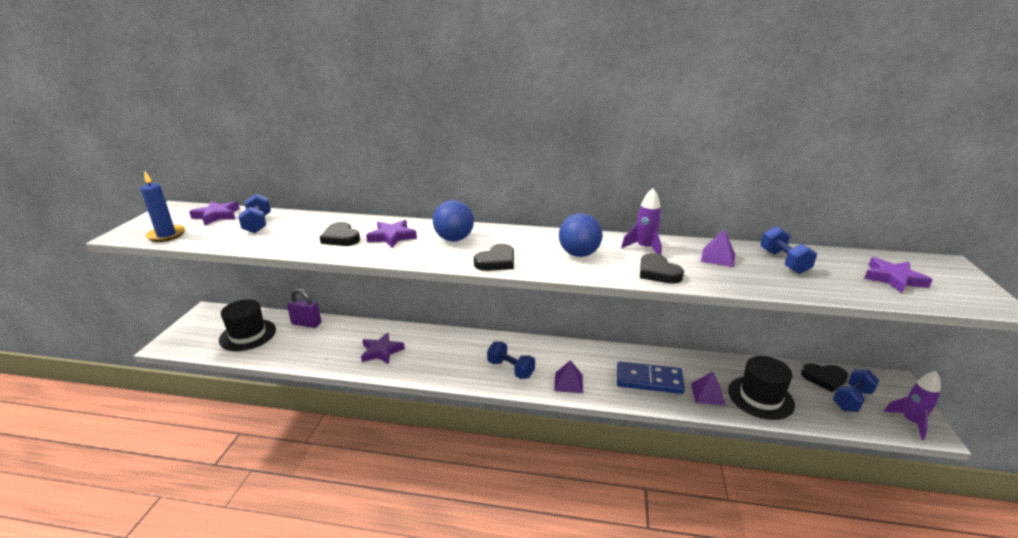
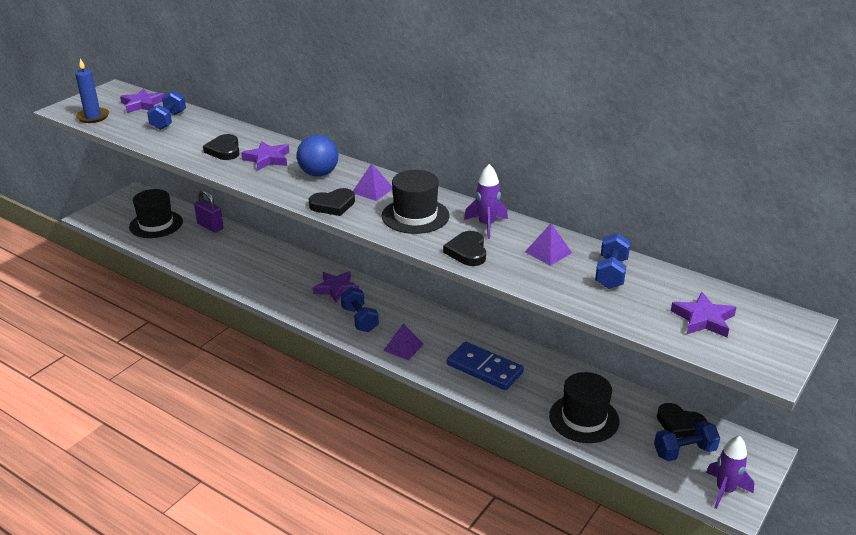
camera: 25 degrees right, 5 degrees up
purple star [361,332,405,364] -> purple star moved to [313,271,359,302]
blue ball [559,213,603,257] -> black hat [382,170,449,234]
purple pyramid [691,372,726,406] -> purple pyramid moved to [353,163,392,201]

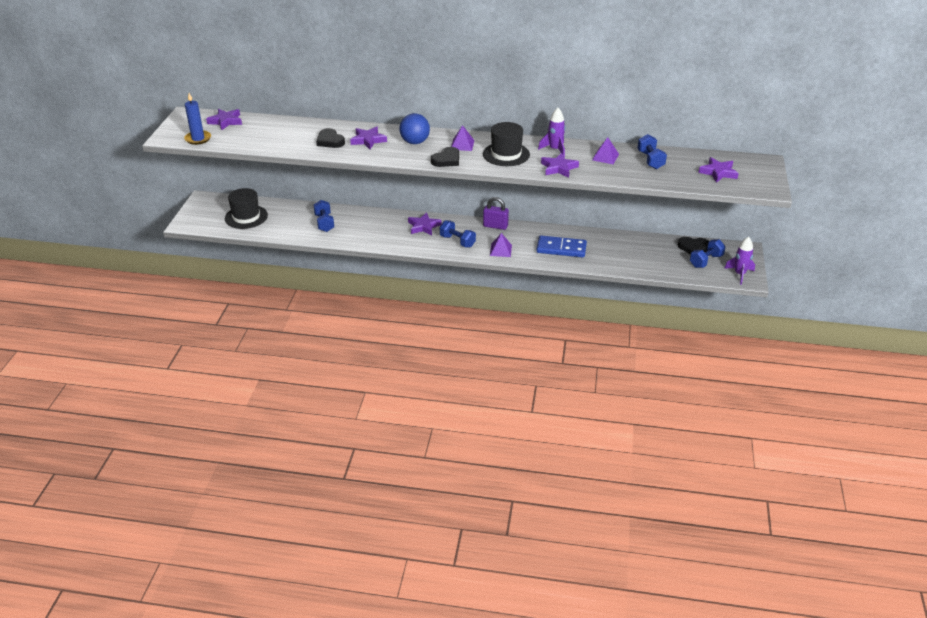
camera: 25 degrees left, 5 degrees up
blue dumbbell [147,90,186,130] -> blue dumbbell moved to [314,200,334,232]
purple padlock [194,190,224,233] -> purple padlock moved to [483,197,509,230]
black heart [443,231,486,266] -> purple star [541,153,579,178]
black hat [549,372,619,443] -> none

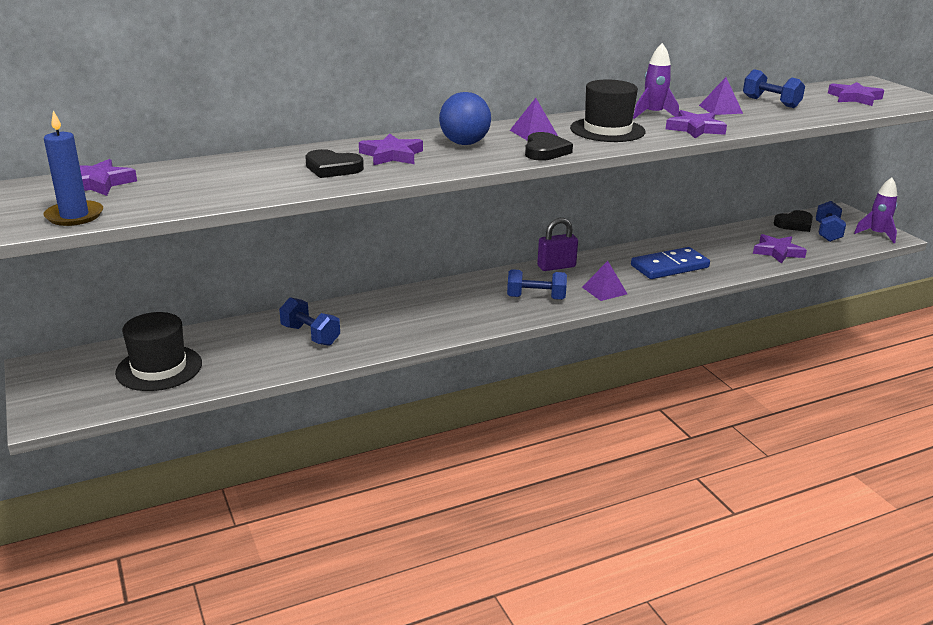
camera: 35 degrees left, 10 degrees down
purple star [408,212,441,235] -> purple star moved to [753,234,807,264]

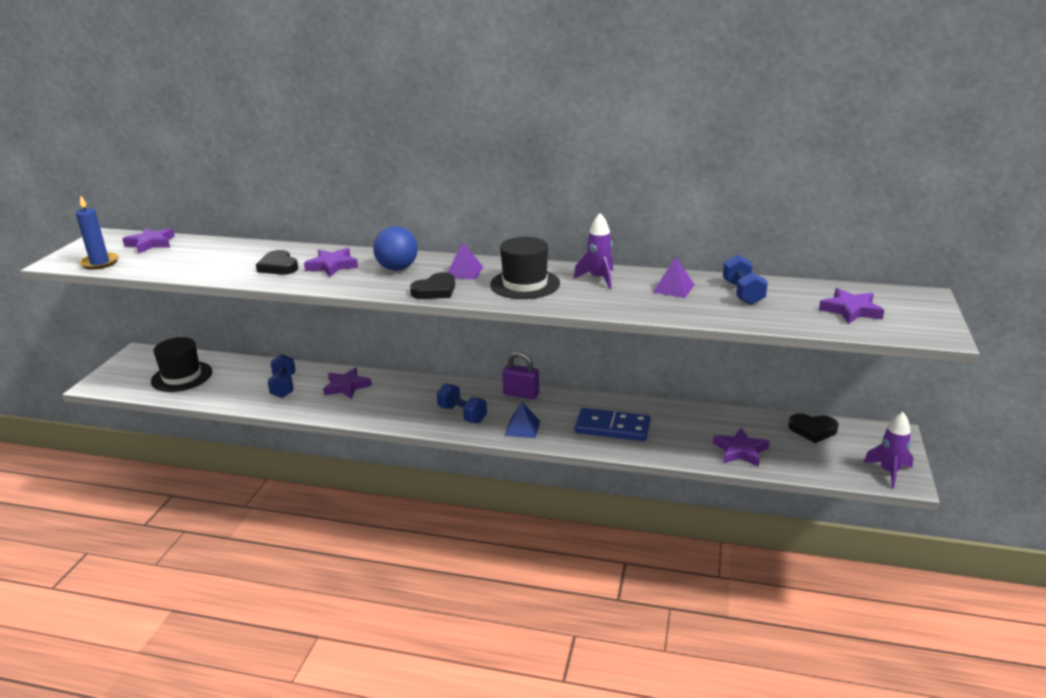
camera: 40 degrees right, 0 degrees up
purple pyramid [582,261,627,301] -> blue pyramid [505,402,540,438]
purple star [666,110,727,138] -> purple star moved to [323,367,372,399]
blue dumbbell [816,201,846,242] -> none

